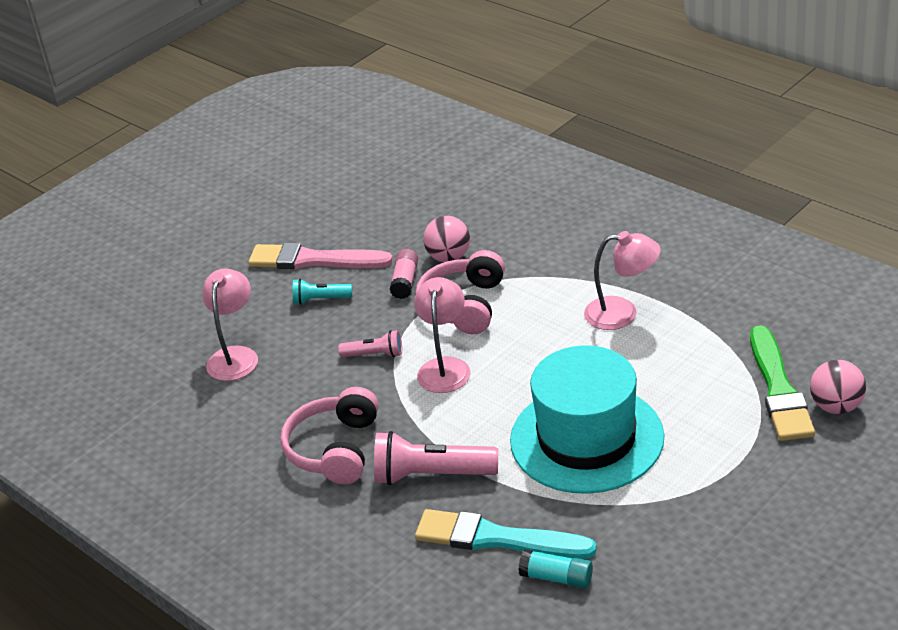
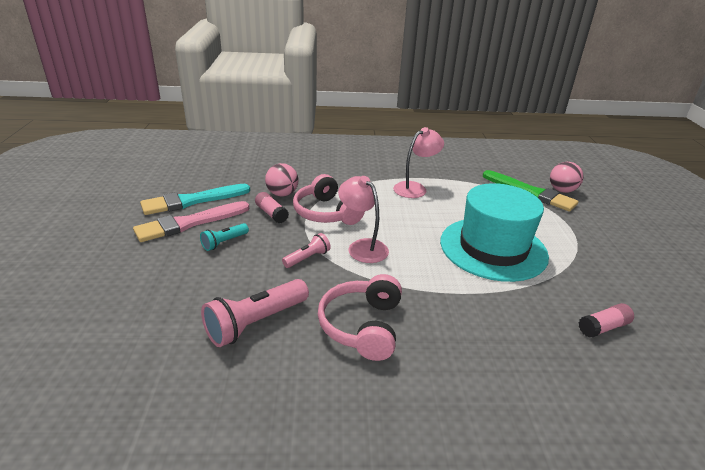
camera: 50 degrees left, 5 degrees down
pink lamp [202,268,258,381] -> none
pink headphones [280,387,379,484] -> pink headphones turned 45 degrees clockwise [318,274,402,361]
pink flashlight [374,431,498,485] -> pink flashlight moved to [201,279,309,347]
turquoise brush [415,509,597,559] -> turquoise brush moved to [140,184,250,215]
turquoise glue stick [519,549,593,589] -> pink glue stick [578,303,634,338]

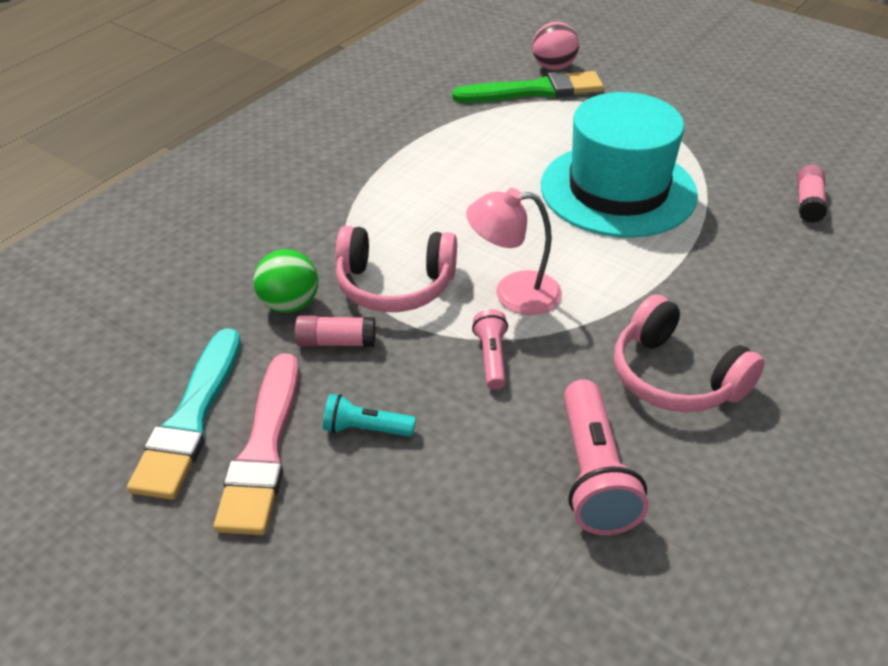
camera: 50 degrees left, 10 degrees up
turquoise flashlight [200,223,249,251] -> turquoise flashlight turned 105 degrees clockwise [323,394,416,437]
pink ball [265,163,299,196] -> green ball [254,249,318,313]
pink lamp [393,127,444,198] -> none

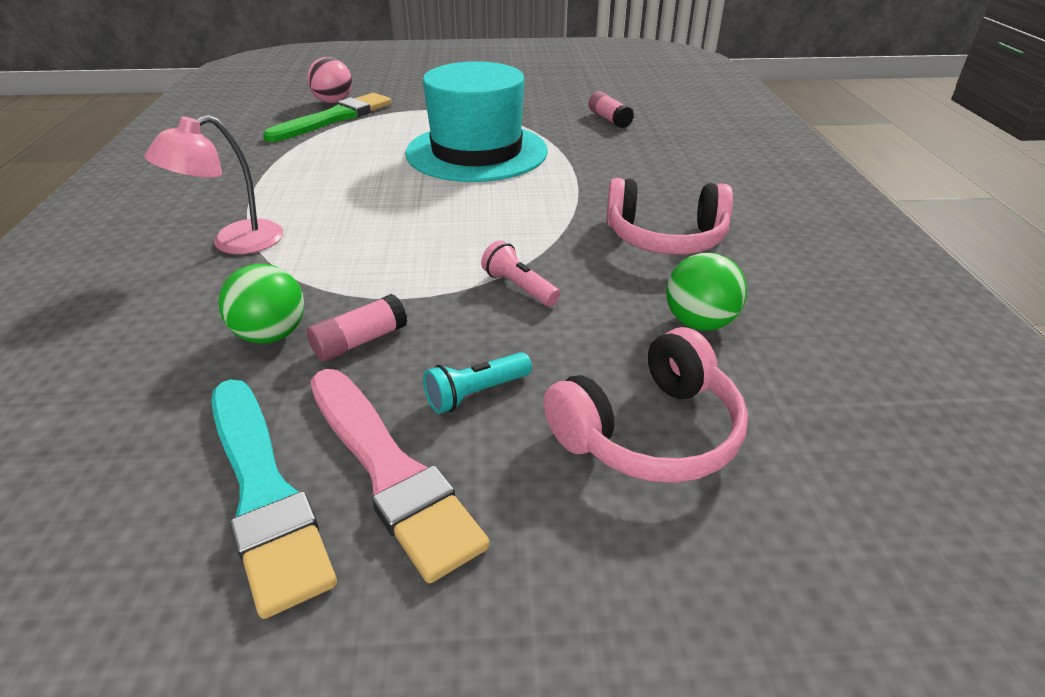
camera: 40 degrees left, 5 degrees down
pink headphones [336,226,457,312] -> pink headphones moved to [543,327,748,483]
pink lamp [466,188,562,315] -> pink lamp moved to [144,115,283,254]
pink flashlight [564,379,649,535] -> green ball [666,253,747,331]

